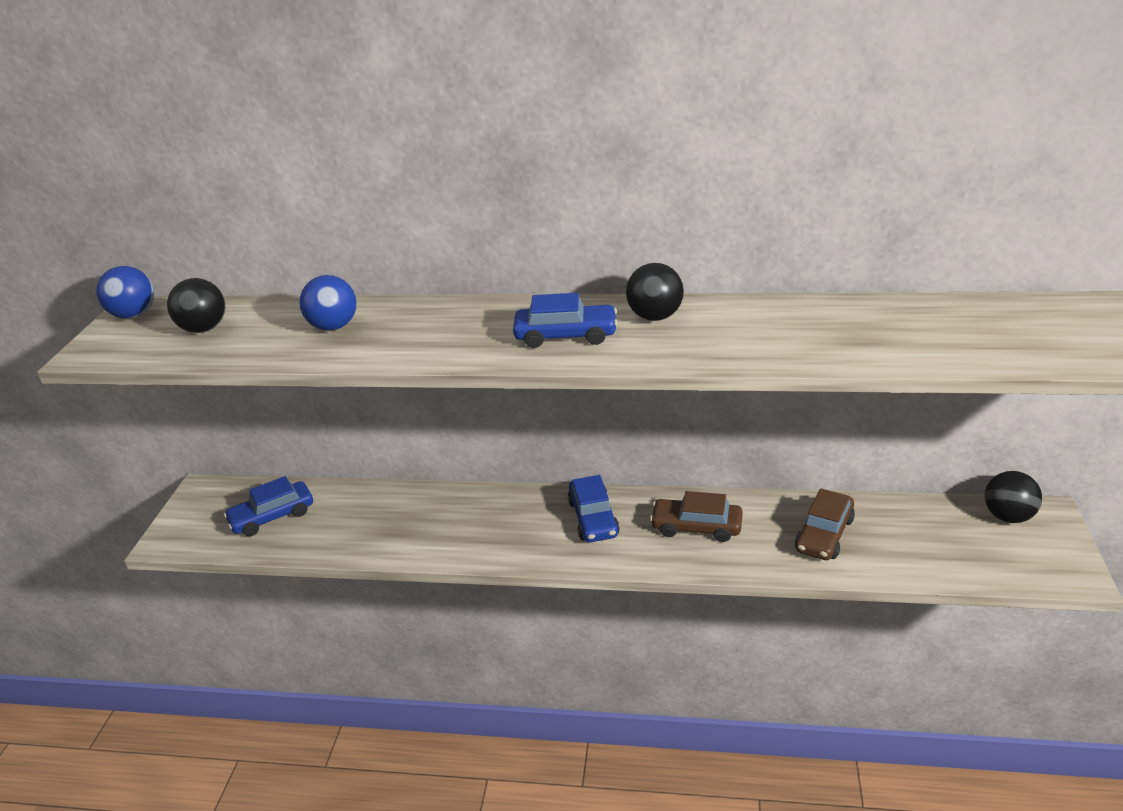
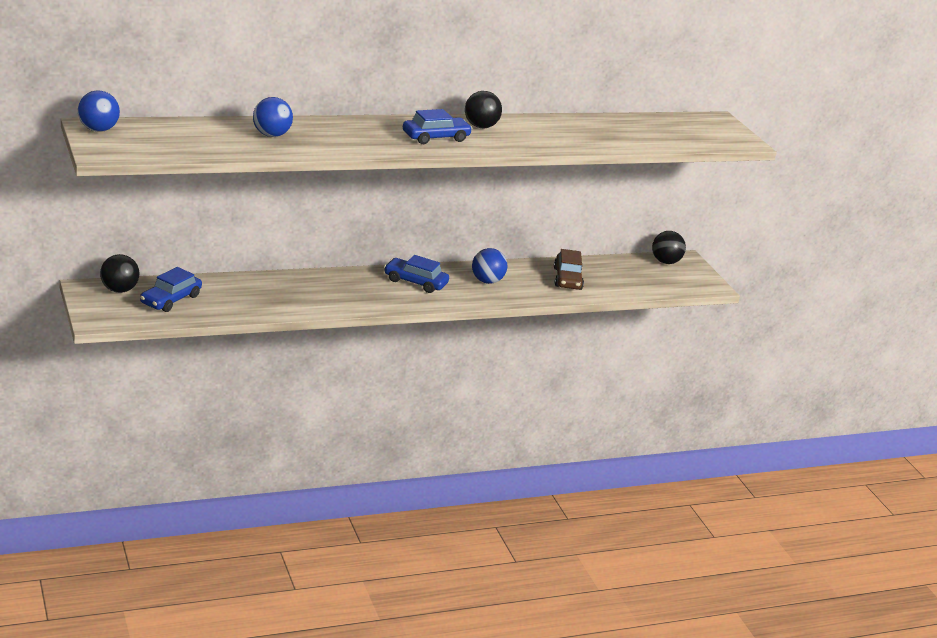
camera: 35 degrees left, 5 degrees down
black ball [167,278,225,333] -> black ball moved to [100,254,139,293]
blue car [568,475,620,542] -> blue car turned 150 degrees clockwise [384,255,449,293]
brown car [650,491,743,542] -> blue ball [472,248,507,284]

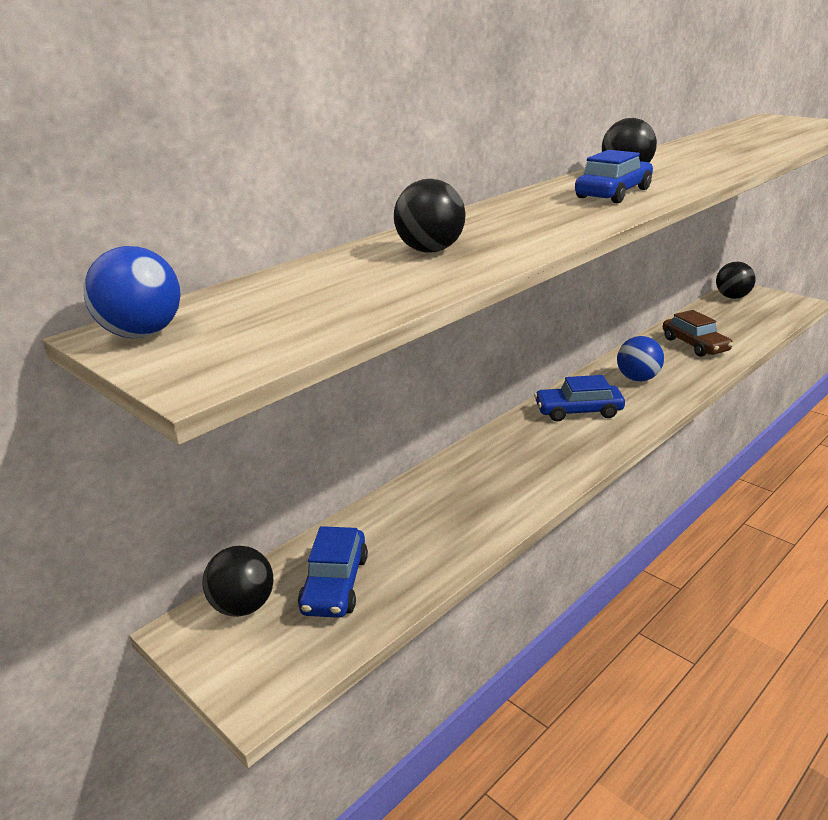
camera: 20 degrees left, 0 degrees up
blue ball [253,97,293,137] -> black ball [394,179,465,253]

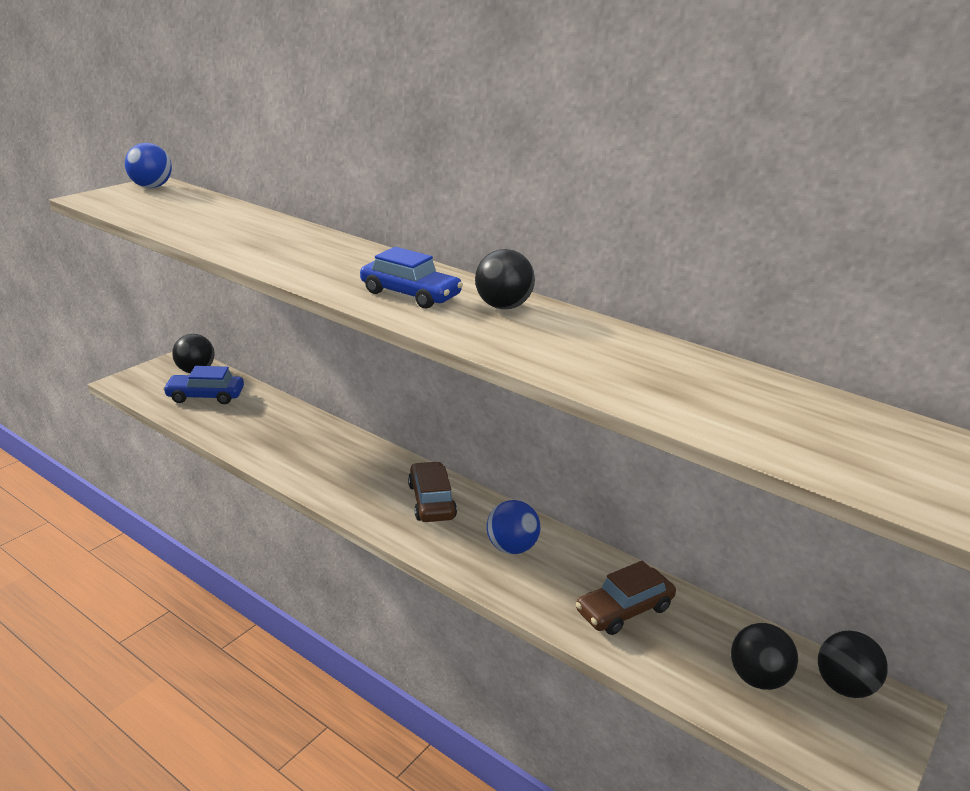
camera: 80 degrees right, 0 degrees up
black ball [394,179,465,253] -> black ball moved to [731,623,798,690]
blue car [534,375,625,421] -> brown car [408,461,457,522]

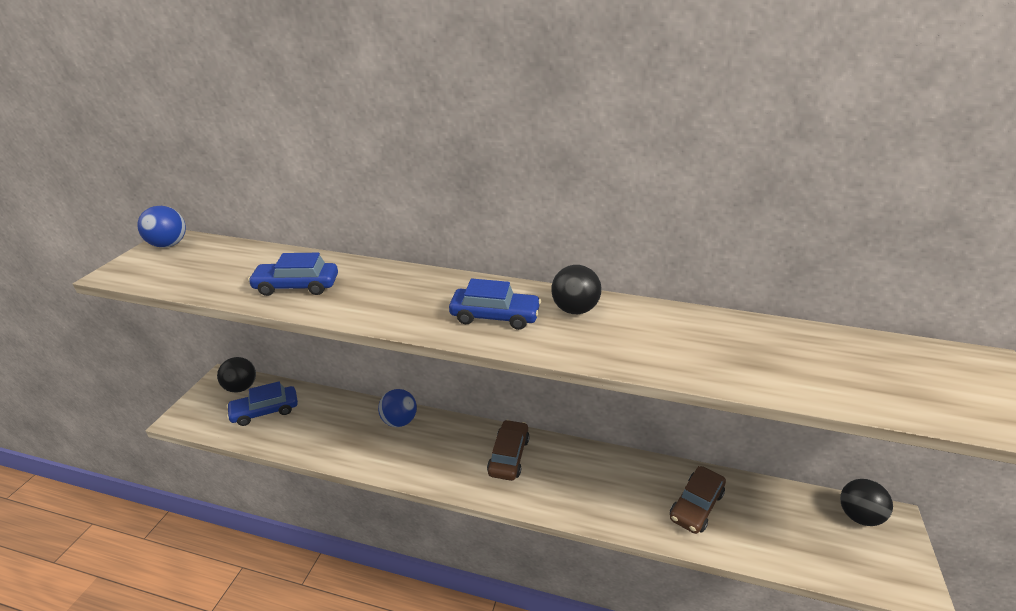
camera: 20 degrees left, 5 degrees up
brown car [408,461,457,522] -> brown car turned 45 degrees clockwise [487,420,530,481]
blue ball [487,500,540,554] -> blue ball moved to [378,389,417,427]
black ball [731,623,798,690] -> none
none -> blue car [248,253,338,296]

